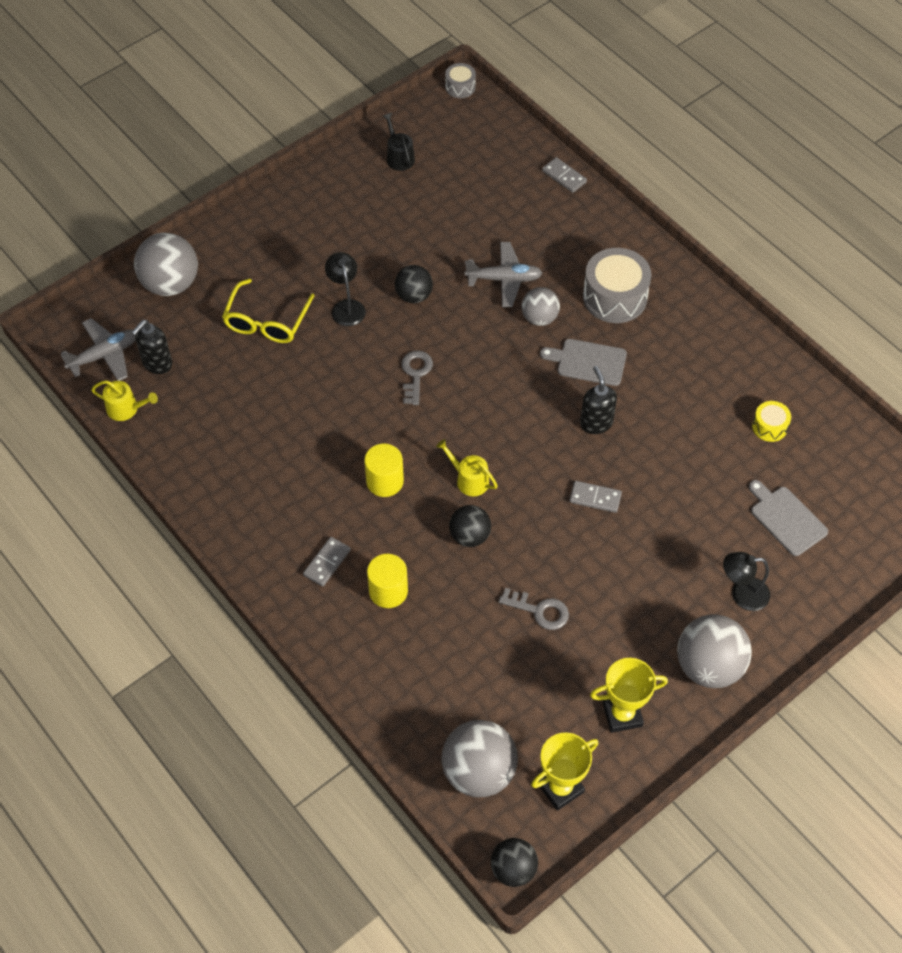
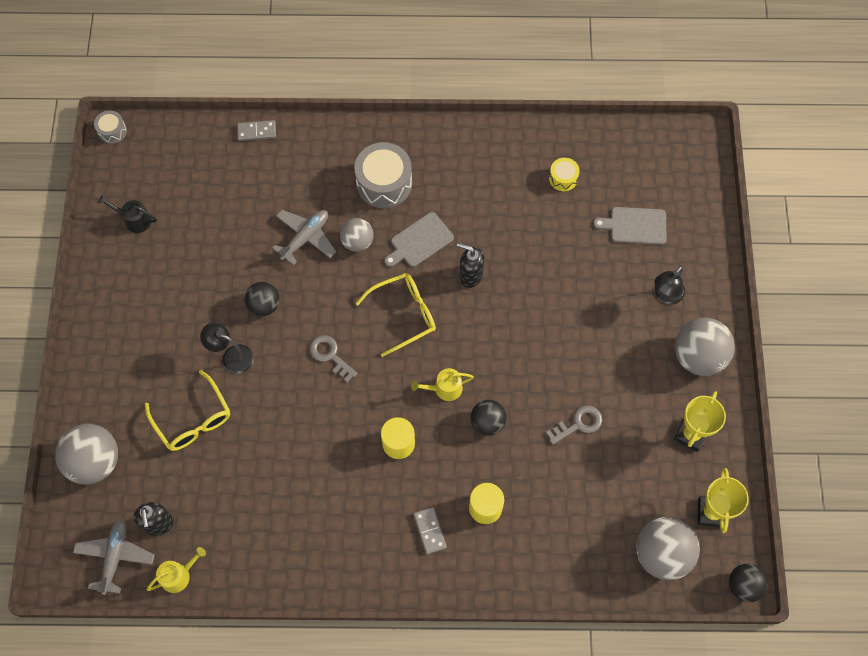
camera: 50 degrees left, 10 degrees up
grey domino [569,481,622,513] -> none
none -> yellow glasses [355,273,436,357]

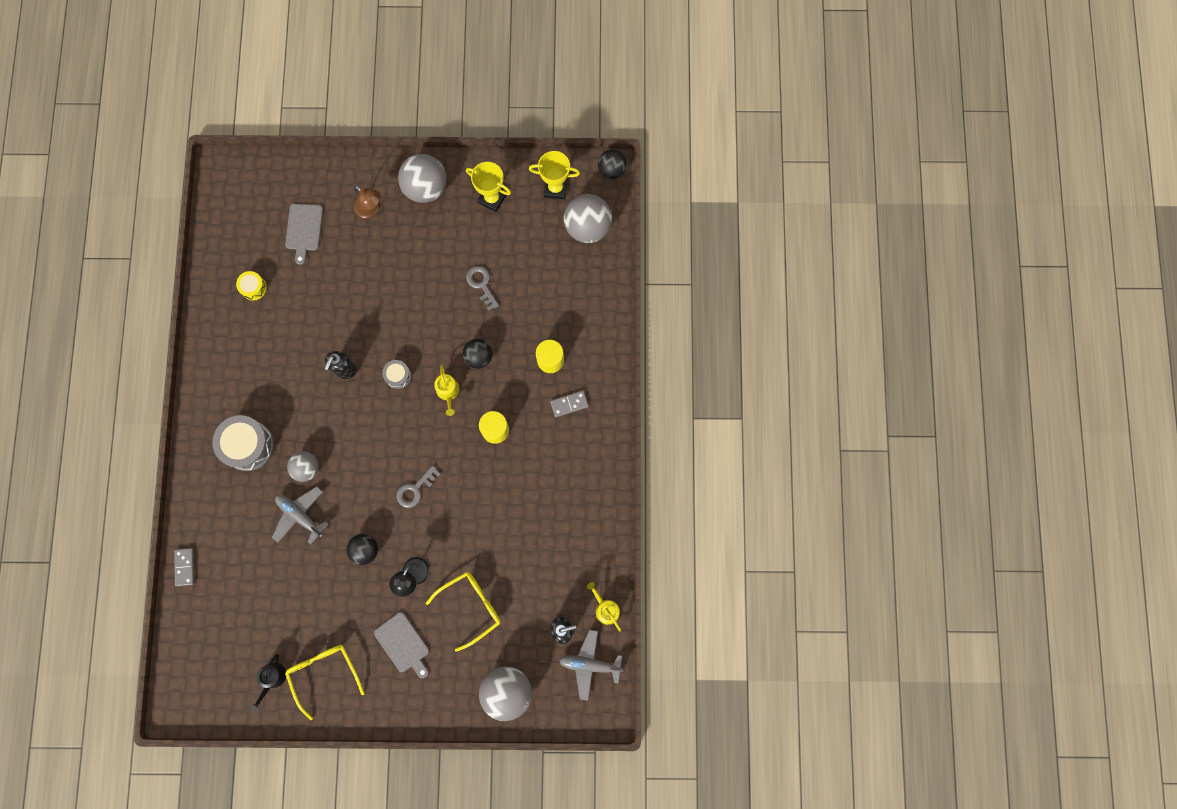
camera: 90 degrees left, 10 degrees up
grey drum [94,110,127,144] -> grey drum moved to [382,360,411,389]
yellow glasses [355,273,436,357] -> yellow glasses moved to [285,645,365,720]
grey cutting board [384,212,454,267] -> grey cutting board moved to [374,612,429,678]
black lamp [655,266,685,304] -> brown lamp [354,186,381,218]

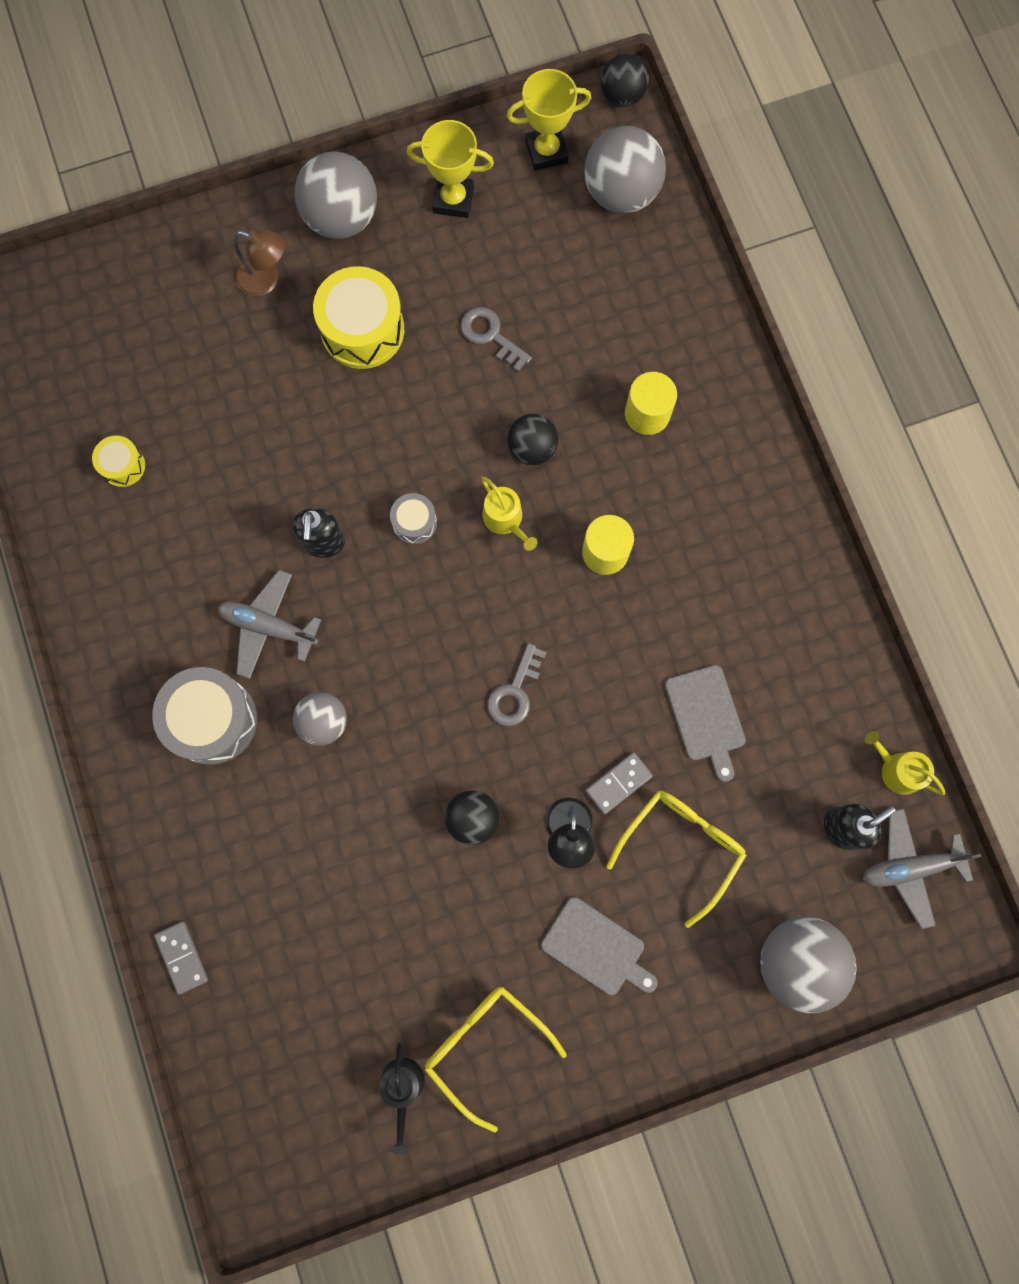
camera: 20 degrees left, 0 degrees up
grey plane [272,486,329,544] -> grey plane moved to [218,570,321,679]
grey cutting board [285,204,323,265] -> grey cutting board moved to [665,665,746,782]
grey domino [550,391,589,417] -> grey domino moved to [585,752,653,815]
none -> yellow drum [313,266,404,369]

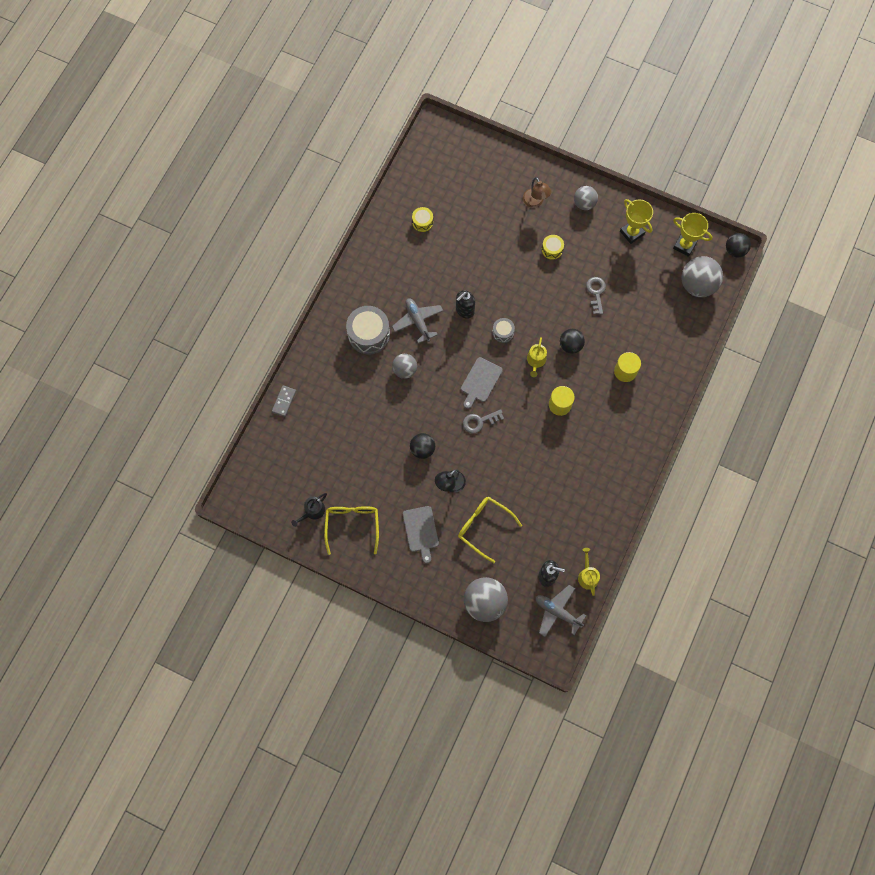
camera: 45 degrees right, 5 degrees down
grey ball [294,151,377,239] -> grey ball [574,186,598,210], size x0.61
yellow drum [313,266,404,369] -> yellow drum [542,235,564,260], size x0.52
grey domino [585,752,653,815] -> none
yellow glasses [606,791,747,928] -> yellow glasses turned 135 degrees counterclockwise [458,496,522,563]
grey cutting board [665,665,746,782] -> grey cutting board moved to [461,357,503,409]

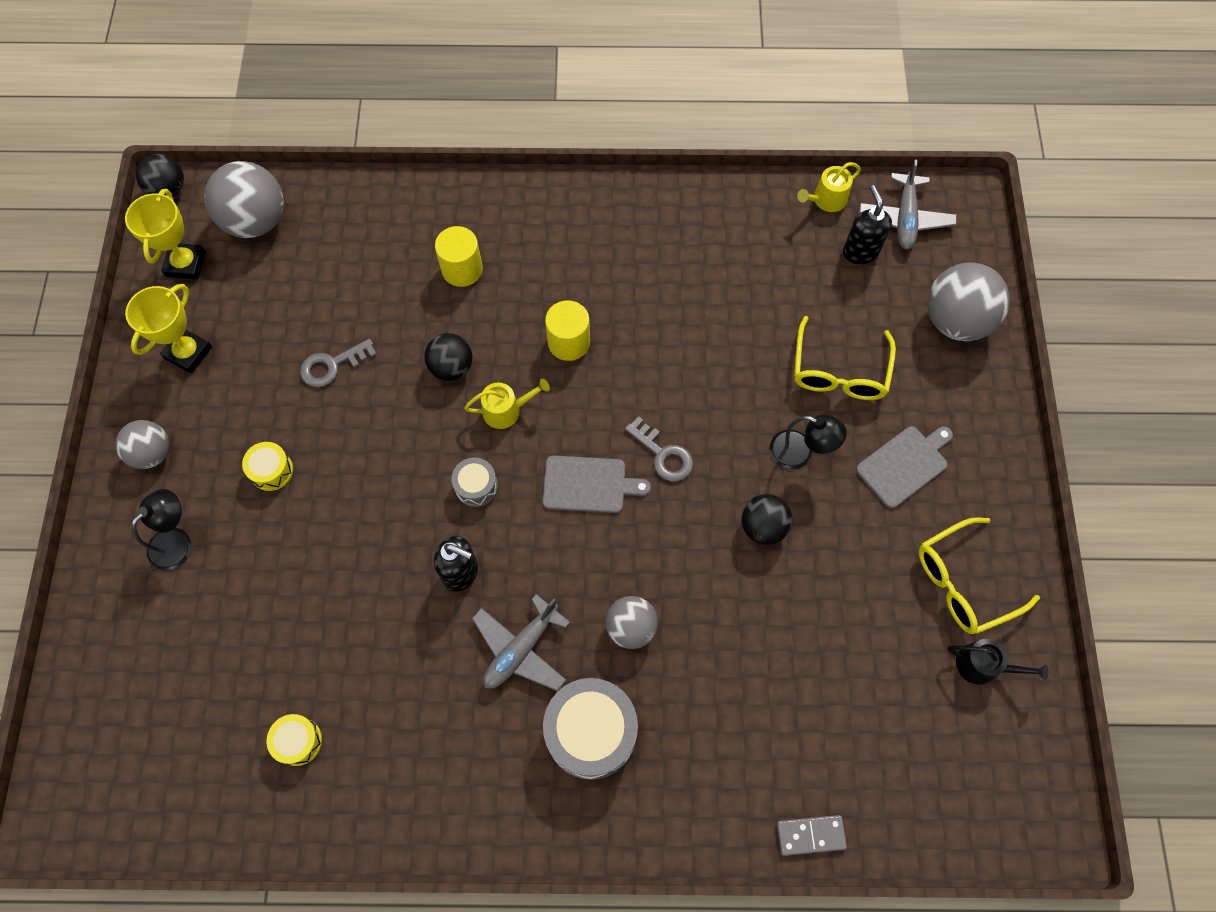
camera: 115 degrees left, 5 degrees down
brown lamp [523,177,551,208] -> black lamp [132,489,192,570]

